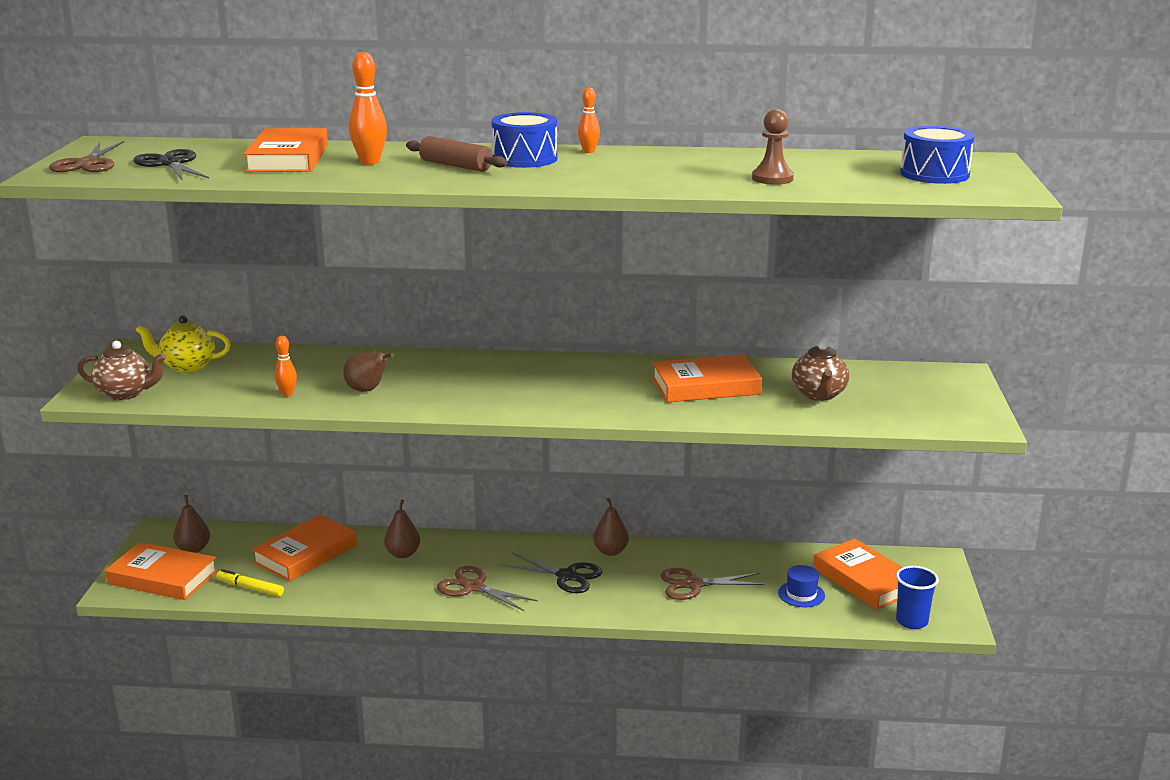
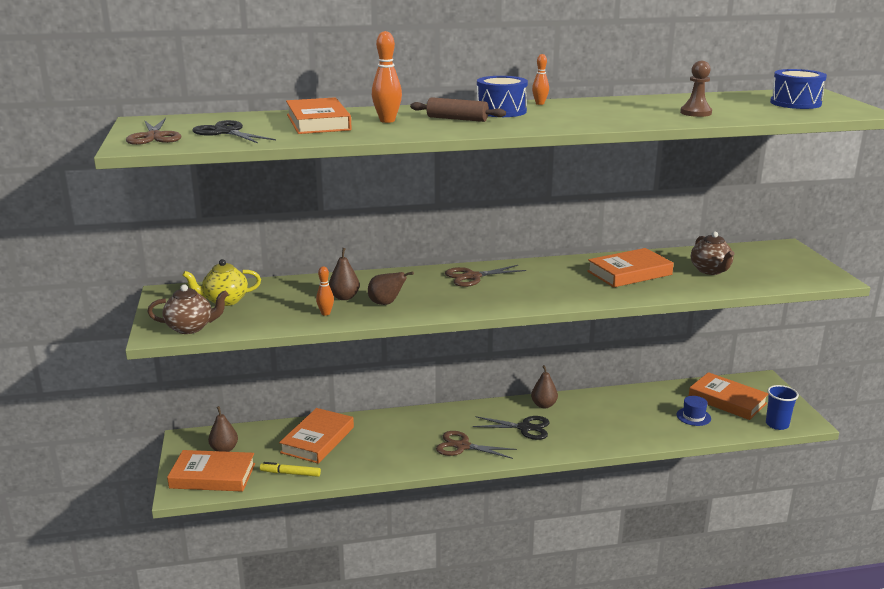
camera: 15 degrees left, 0 degrees up
brown pear [384,499,420,558] -> brown pear moved to [329,248,360,300]
brown scissors [661,568,764,600] -> brown scissors moved to [445,265,526,287]

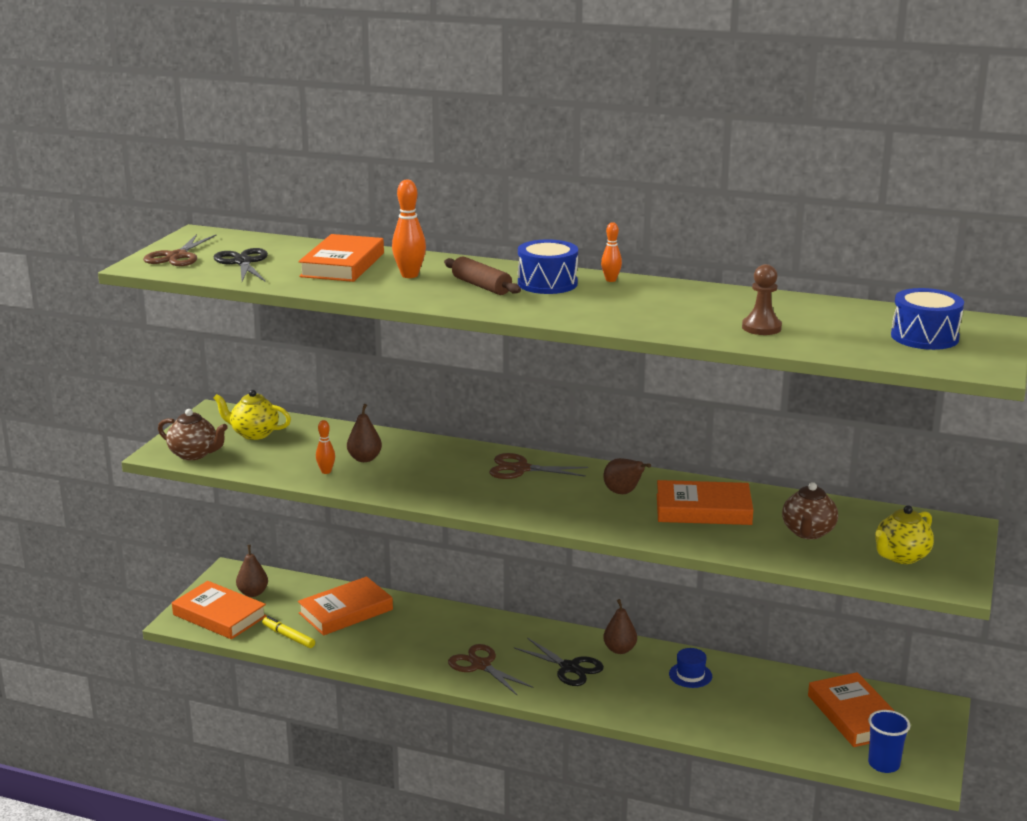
camera: 30 degrees right, 0 degrees up
brown pear [368,271,414,305] -> brown pear moved to [603,458,651,494]
blue hat [677,396,711,426] -> blue hat moved to [669,648,712,688]
none -> yellow teapot [875,505,934,564]

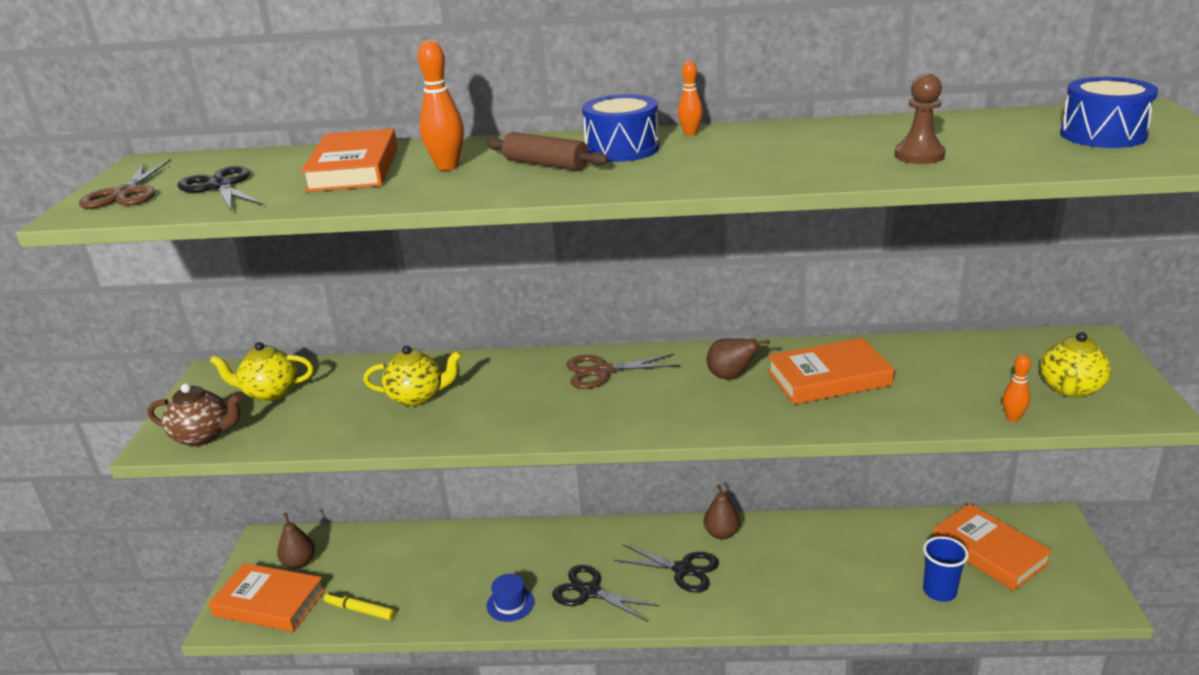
camera: 15 degrees left, 5 degrees up
orange book [298,576,393,636] -> none
orange bowling pin [316,420,335,474] -> orange bowling pin moved to [1002,354,1031,422]
brown pear [347,404,382,462] -> yellow teapot [363,345,462,407]
brown scissors [448,644,534,696] -> black scissors [552,565,659,622]
blue hat [669,648,712,688] -> blue hat moved to [486,574,534,622]
brown teapot [782,482,838,539] -> none
blue cup [868,710,911,773] -> blue cup moved to [923,536,969,602]

